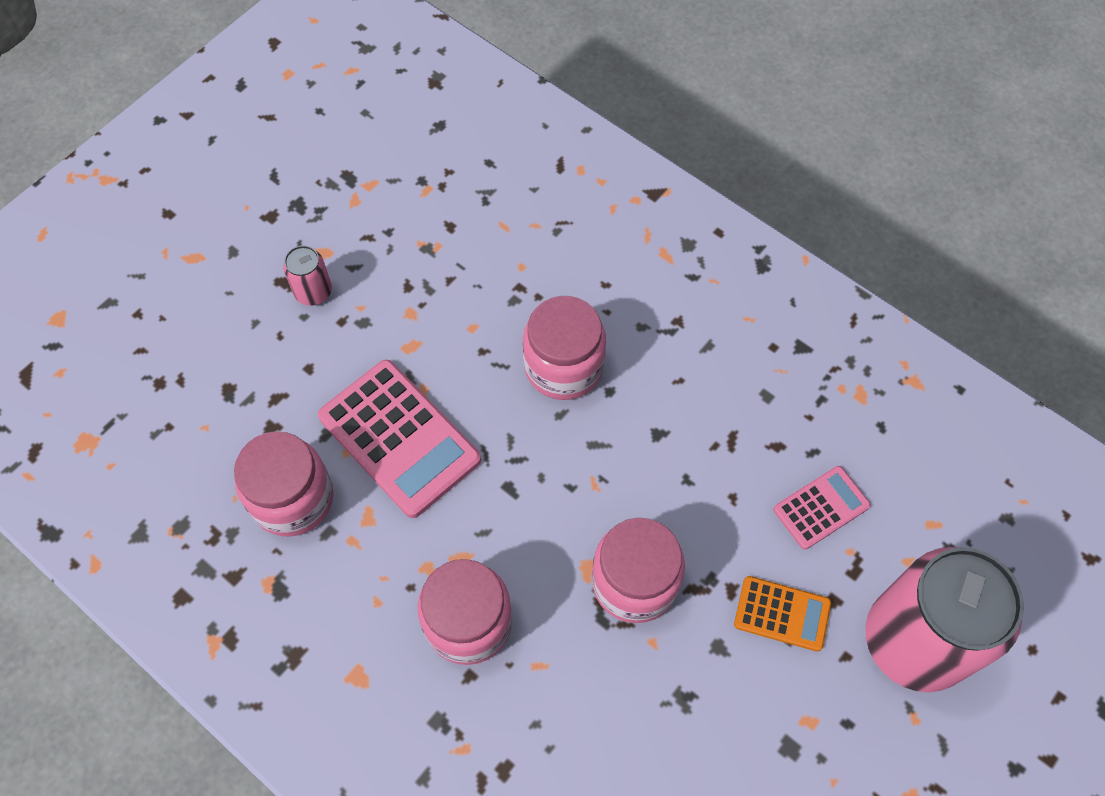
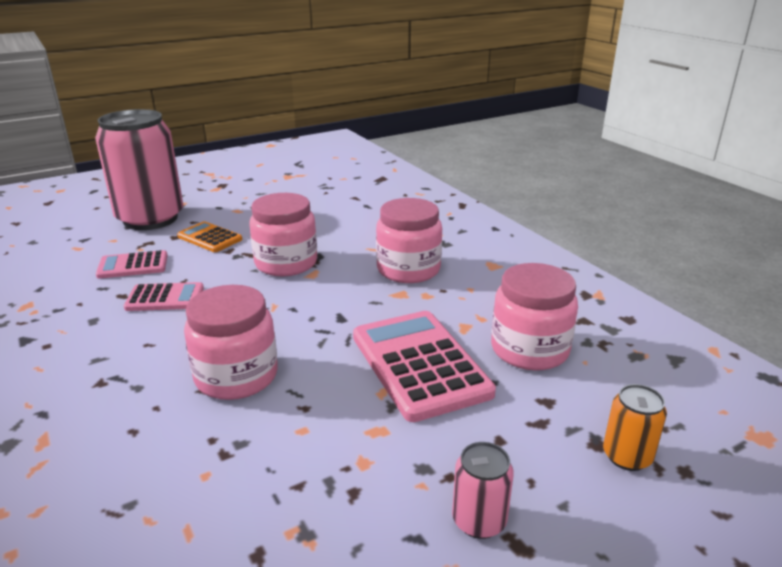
camera: 160 degrees left, 35 degrees down
none -> pink calculator [124,282,204,311]
none -> orange can [603,384,667,471]

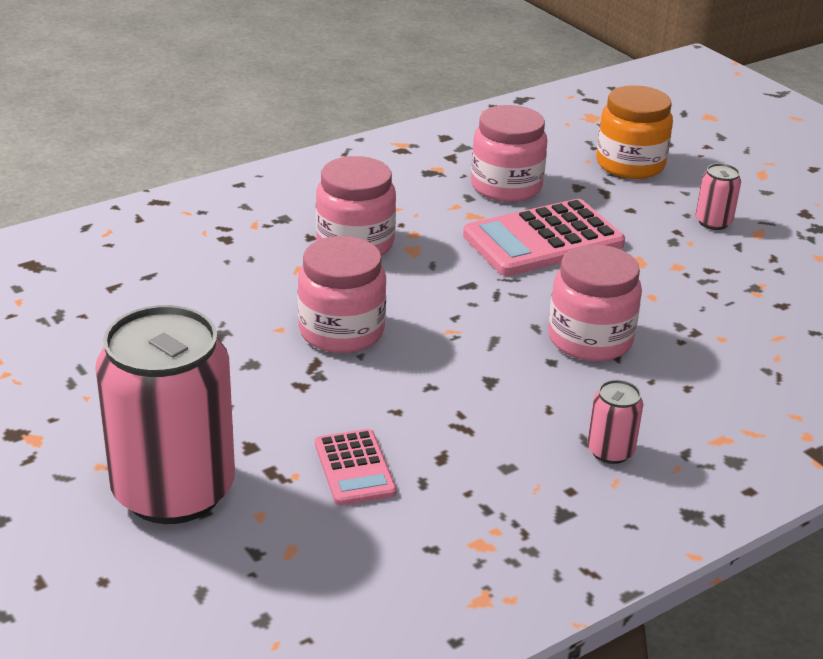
camera: 95 degrees left, 5 degrees up
pink calculator [124,282,204,311] -> none
orange calculator [177,221,242,252] -> none
orange can [603,384,667,471] -> orange jar [596,85,673,179]
none -> pink can [587,380,643,464]

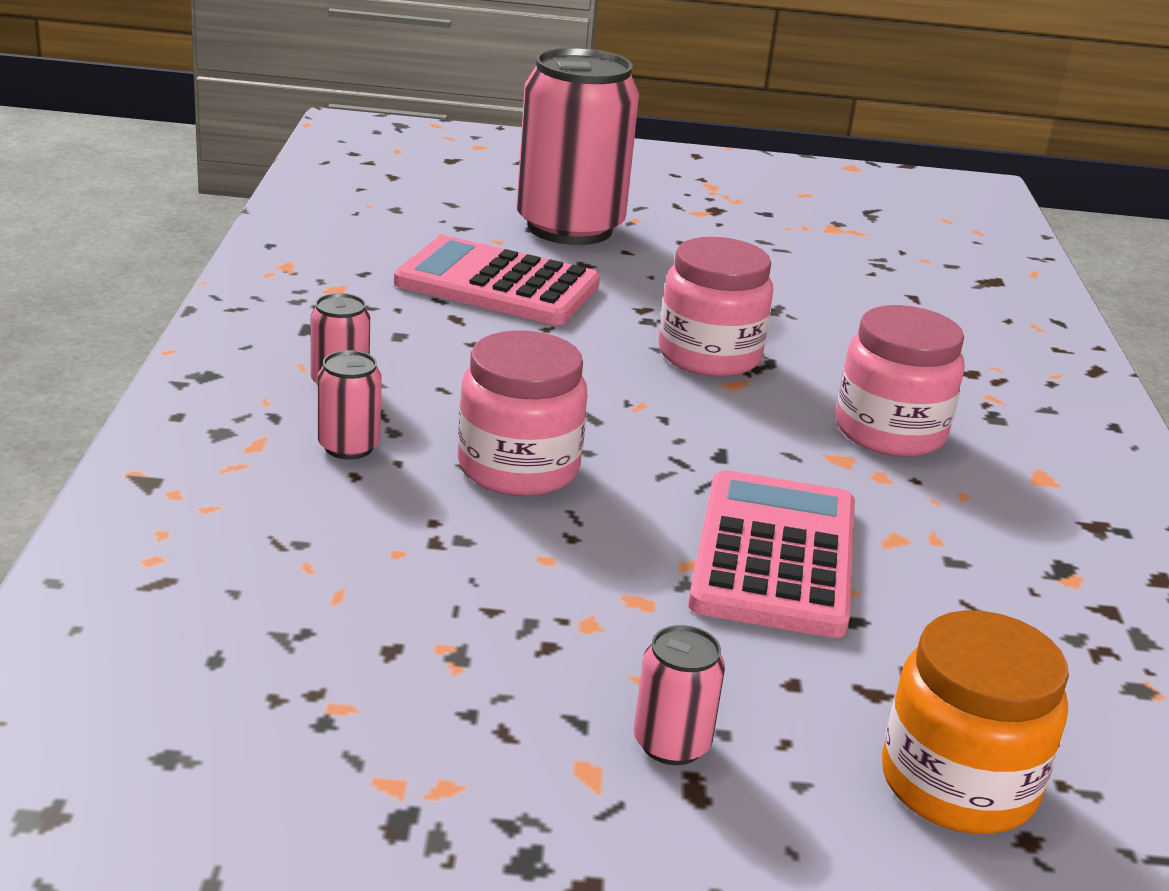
camera: 125 degrees right, 5 degrees down
pink calculator [315,429,397,506] -> pink calculator [394,236,600,325], size x1.83
pink jar [471,105,547,202] -> none
none -> pink can [318,350,382,459]

